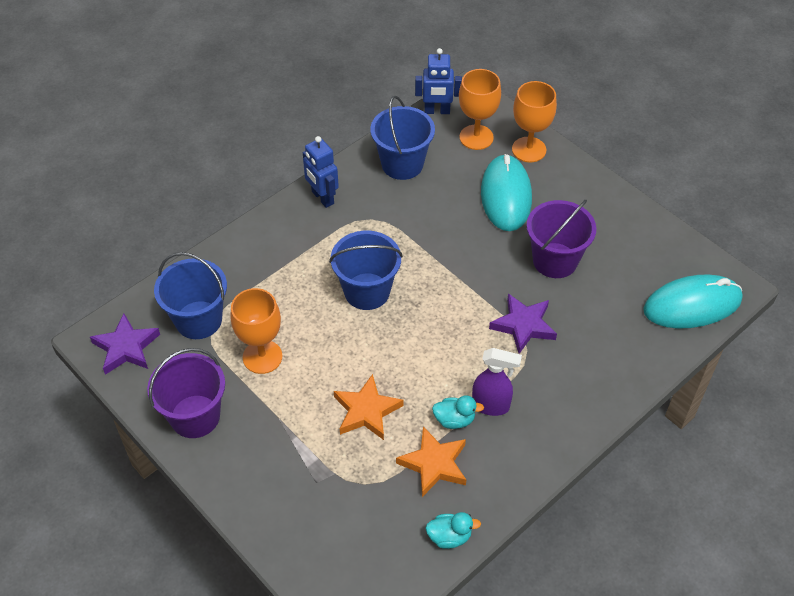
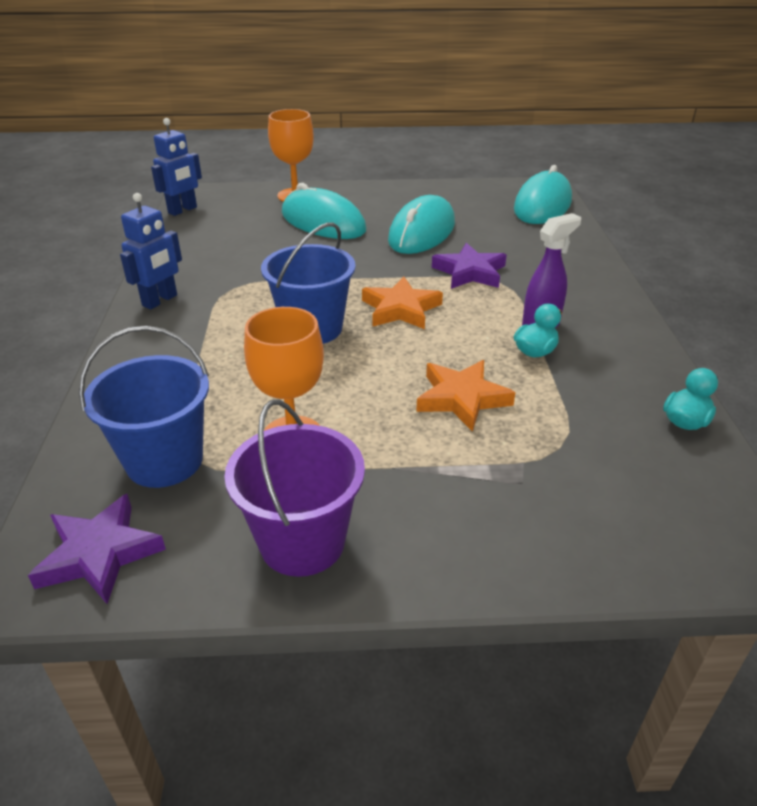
camera: 50 degrees left, 15 degrees down
blue robot [303,136,339,208] -> blue robot turned 60 degrees counterclockwise [120,193,182,310]
blue bucket [370,96,435,180] -> none
orange star [396,426,466,497] -> orange star moved to [362,277,443,329]
orange goblet [459,69,501,150] -> none
purple bucket [527,200,597,278] -> turquoise mouse [388,195,455,254]

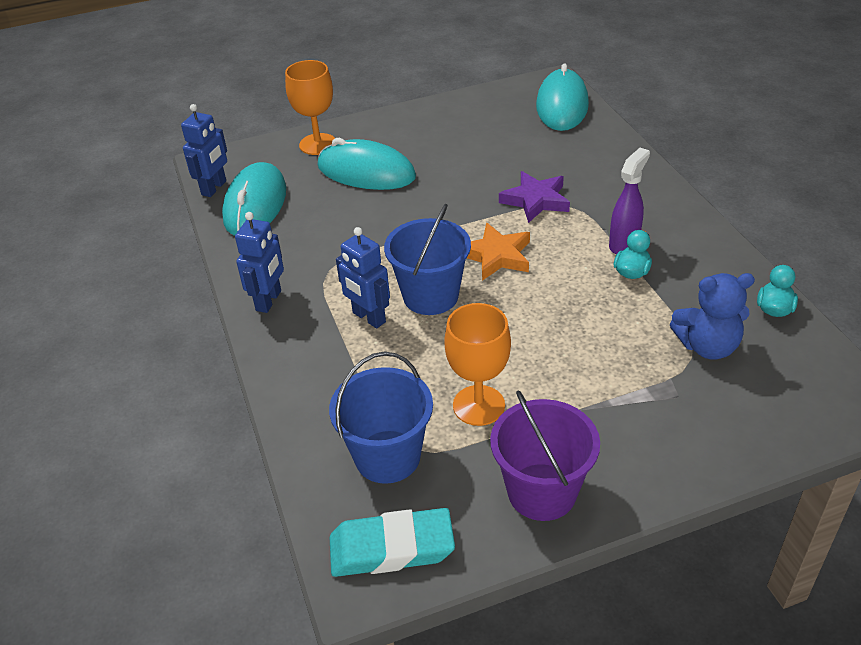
camera: 15 degrees left, 5 degrees up
purple star [28,494,166,604] -> turquoise eraser [329,508,455,577]
turquoise mouse [388,195,455,254] -> turquoise mouse moved to [222,162,286,236]
orange star [416,360,516,432] -> none
none -> blue robot [336,227,390,328]
none -> blue teddy bear [670,273,755,360]

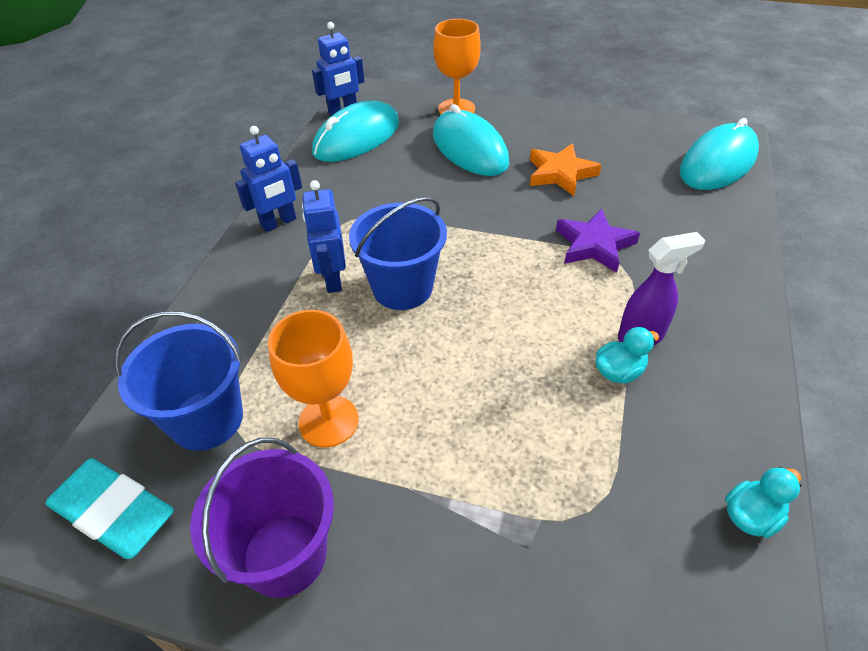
camera: 35 degrees right, 5 degrees up
orange star [467,223,530,281] -> orange star moved to [530,143,601,196]
blue teddy bear [670,273,755,360] -> none

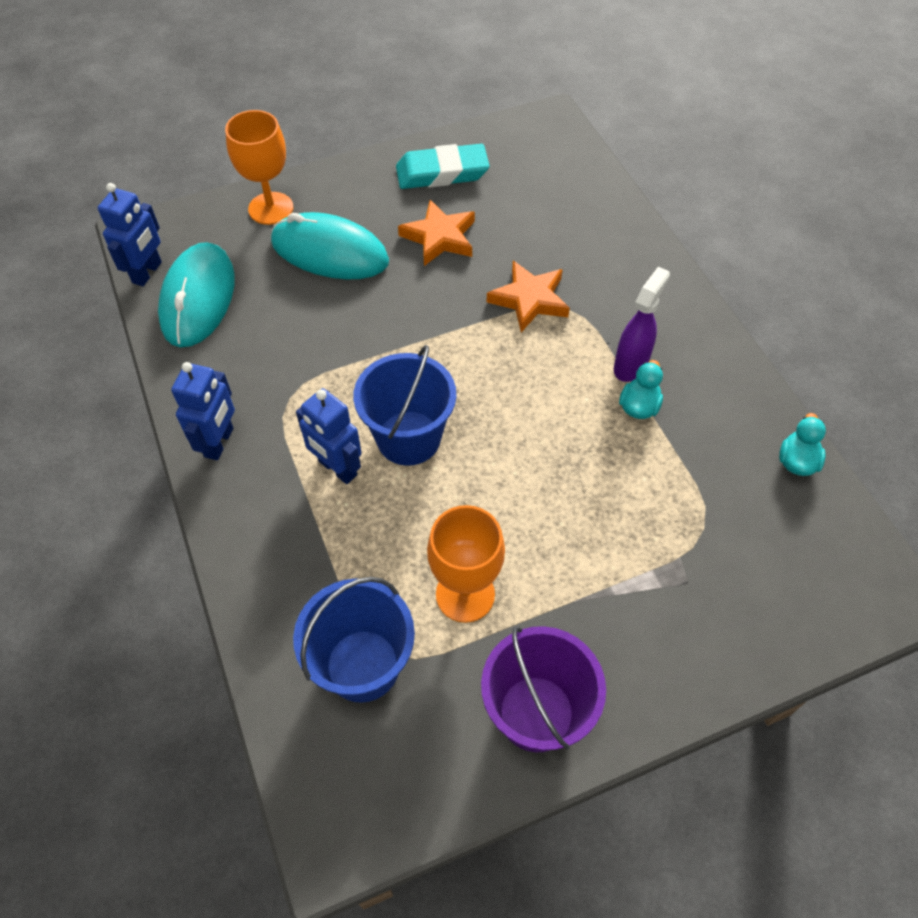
camera: 40 degrees left, 10 degrees up
turquoise eraser [45,458,174,559] -> turquoise eraser moved to [396,144,490,189]
purple star [556,208,640,273] -> orange star [487,261,570,332]
turquoise mouse [680,118,759,190] -> none

